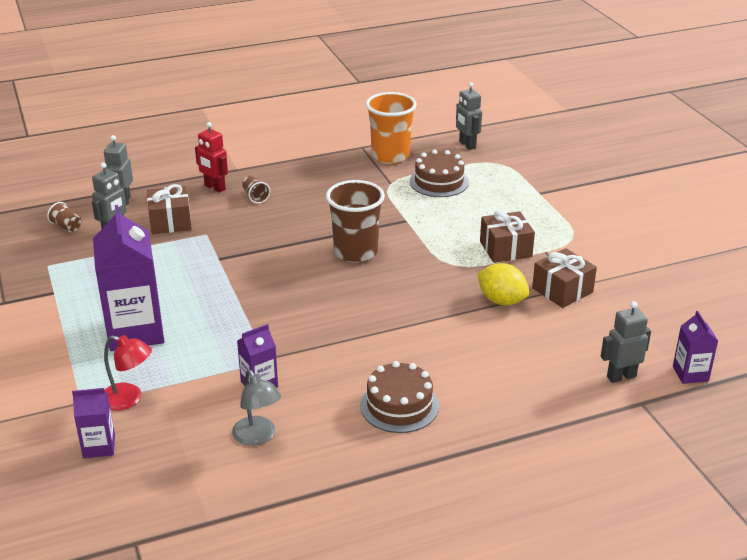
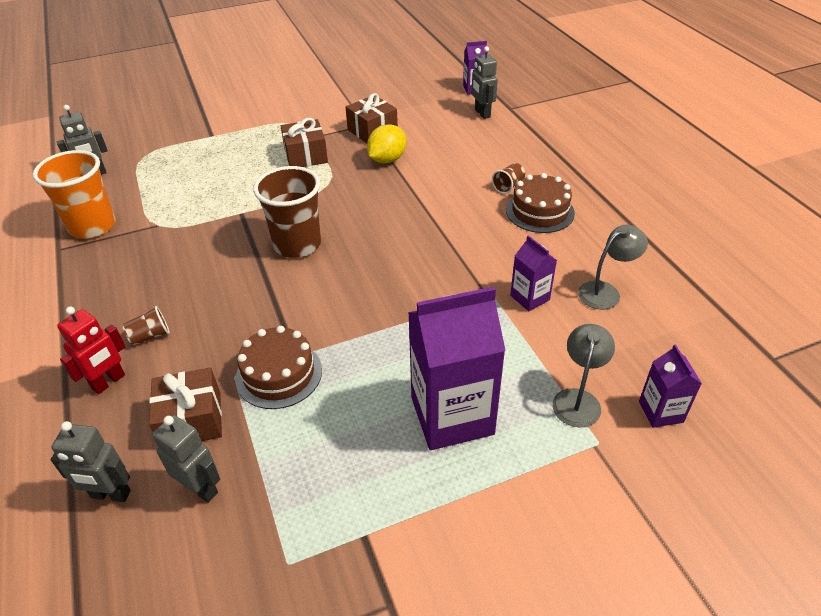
camera: 90 degrees left, 10 degrees up
brown cup [47,202,81,232] -> brown cup moved to [492,163,525,194]
red lamp [104,335,152,411] -> grey lamp [552,324,615,428]
brown cake [410,150,469,197] -> brown cake moved to [235,326,322,409]

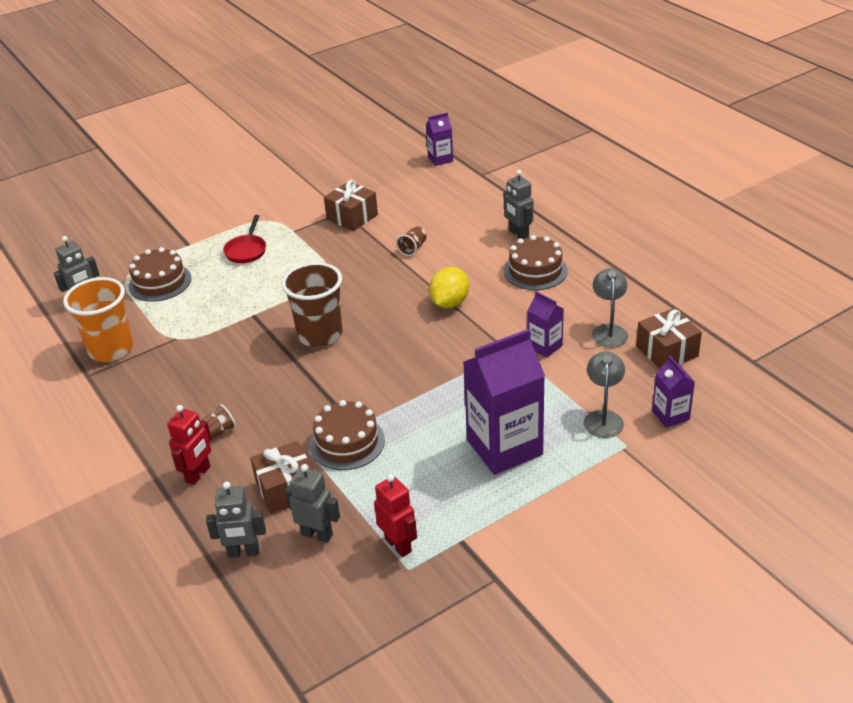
camera: 10 degrees left, 5 degrees down
brown gift [281,118,328,167] -> brown gift moved to [636,308,702,368]
yellow lemon [367,124,406,163] -> yellow lemon moved to [429,267,469,308]
grey robot [472,46,498,119] -> grey robot moved to [504,170,534,239]
brown cup [492,163,525,194] -> brown cup moved to [396,226,427,256]
grey lamp [578,225,648,310] -> grey lamp turned 45 degrees counterclockwise [592,268,628,348]
none -> brown cake [128,247,191,302]
none -> red pan [223,215,266,263]
none -> red robot [374,474,417,557]

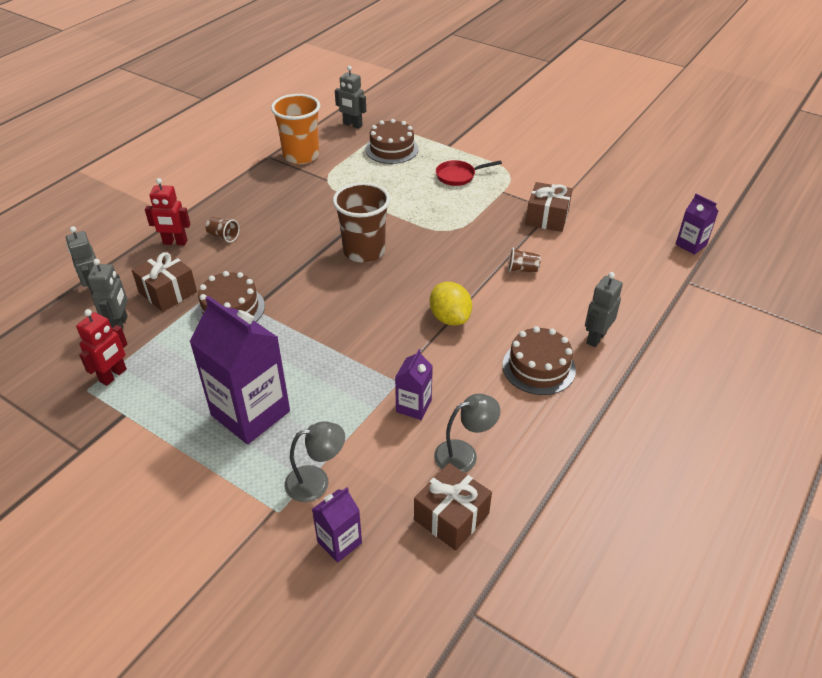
camera: 65 degrees right, 5 degrees up
yellow lemon [429,267,469,308] -> yellow lemon turned 60 degrees clockwise [430,282,472,325]

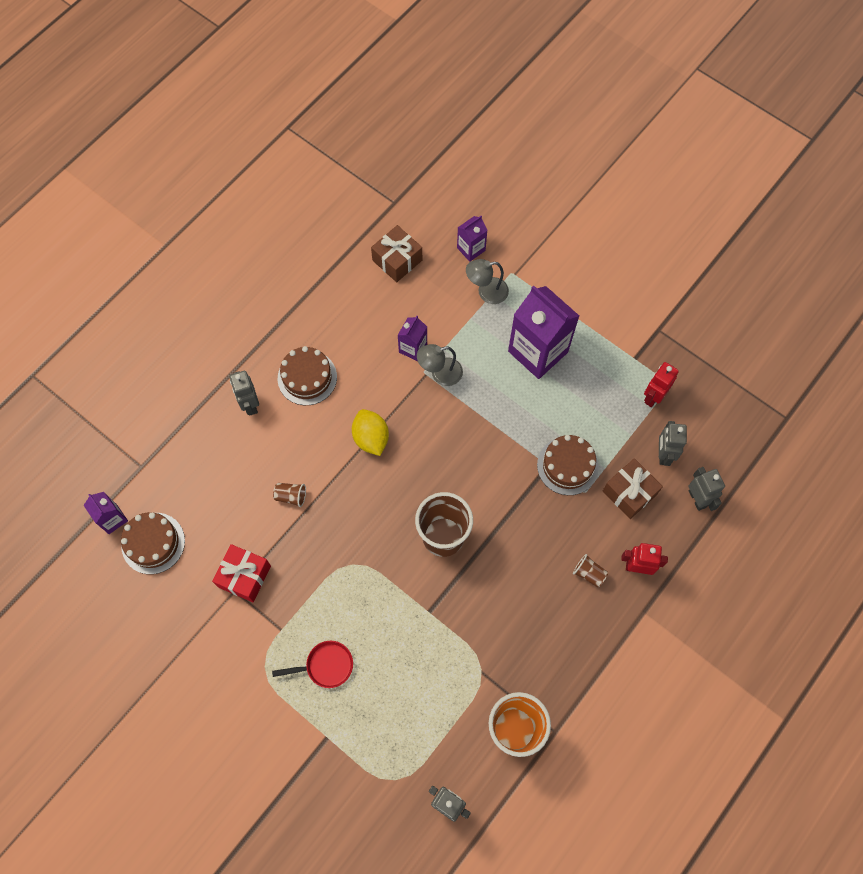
camera: 175 degrees left, 25 degrees up
brown cake [366,119,419,164] -> brown cake moved to [121,512,185,574]
grey lamp [434,394,501,473] -> grey lamp moved to [417,344,463,386]
brown gift [526,182,573,232] -> red gift [212,544,271,602]
grey robot [585,272,623,347] -> grey robot turned 120 degrees clockwise [230,371,259,415]

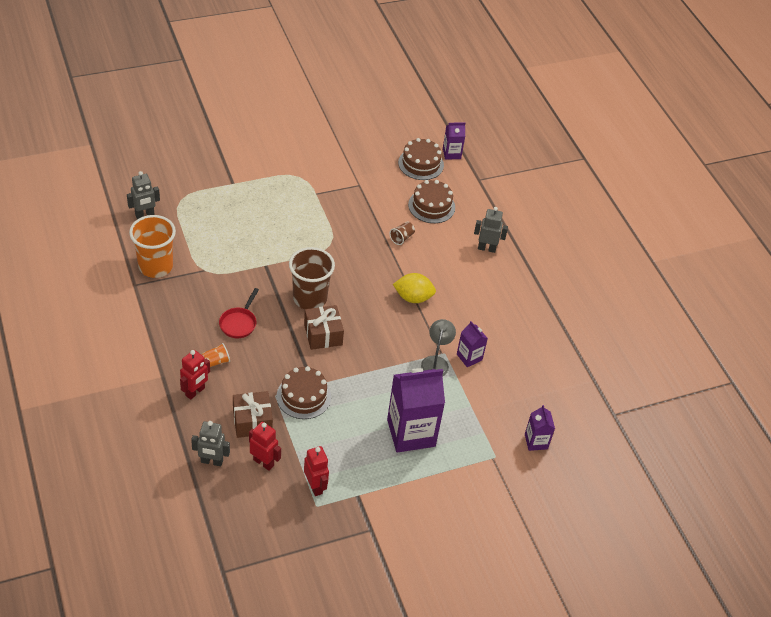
camera: 115 degrees right, 20 degrees down
red gift [212,544,271,602] -> none
red pan [272,641,353,688] -> red pan moved to [219,288,259,338]
brown cake [278,346,337,405] -> brown cake moved to [408,180,455,223]
brown gift [371,225,422,282] -> brown gift moved to [304,305,344,350]
grey lamp [466,259,509,304] -> none
brown cup [573,554,608,587] -> orange cup [202,343,230,367]
grey robot [659,421,687,466] -> red robot [249,422,281,471]

